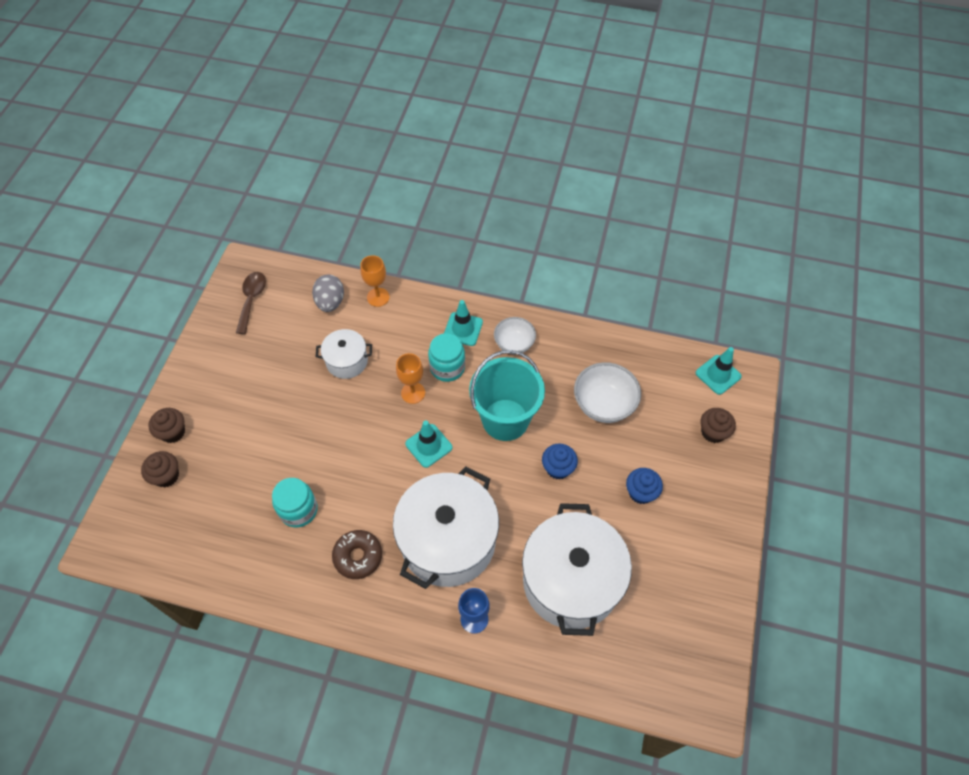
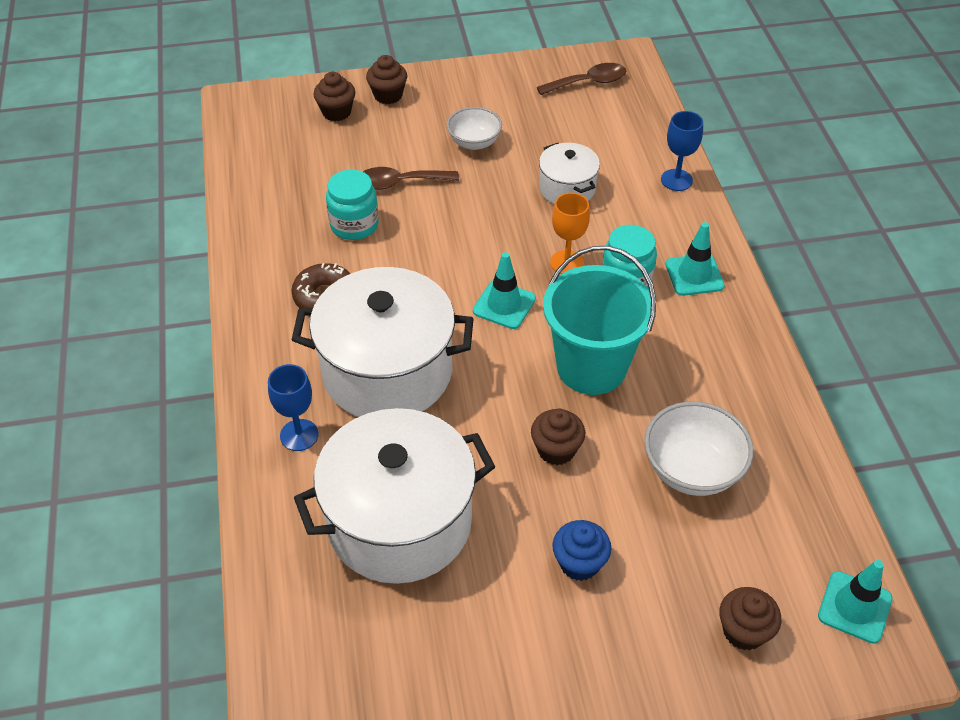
camera: 65 degrees right, 10 degrees down
grey egg [312,274,344,312] -> none
orange goblet [360,255,390,307] -> blue goblet [661,111,703,191]
white bowl [494,317,536,354] -> white bowl moved to [447,107,502,150]
blue cupcake [542,444,578,480] -> brown cupcake [531,408,585,465]
none -> brown spoon [363,167,459,190]

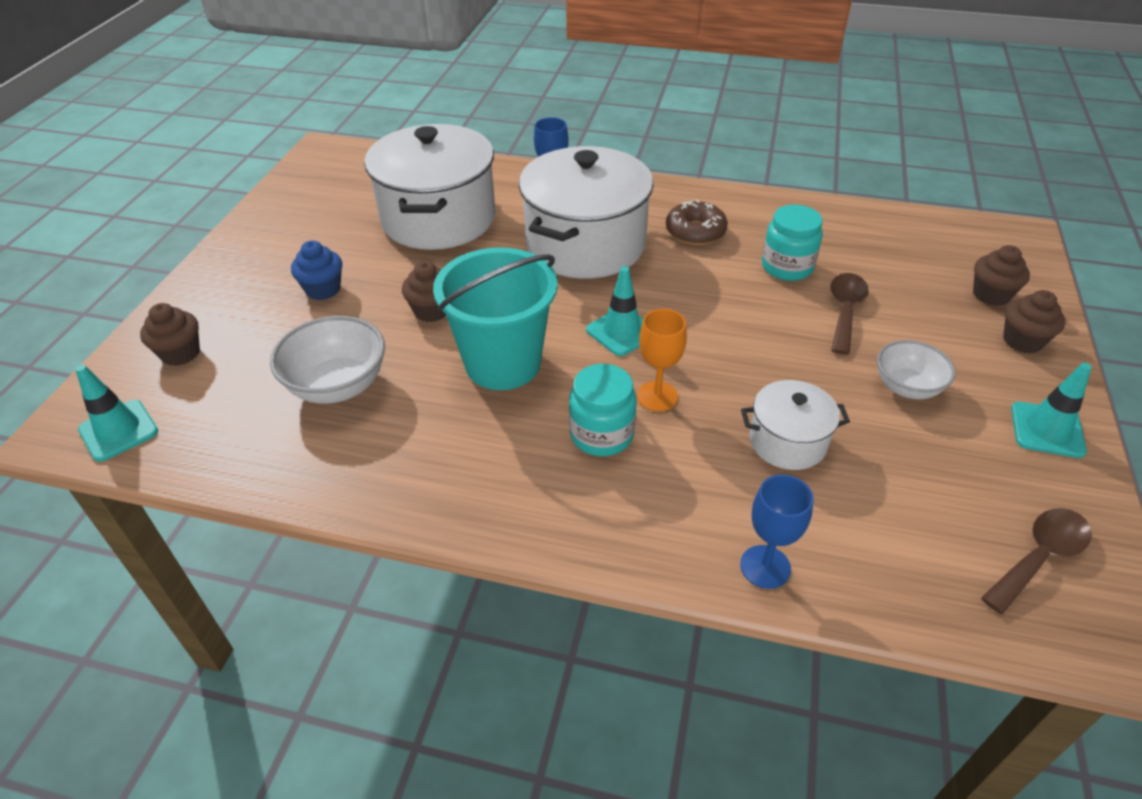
camera: 115 degrees right, 5 degrees down
brown spoon [537,63,626,95] -> brown spoon turned 135 degrees counterclockwise [981,508,1092,614]
turquoise traffic cone [666,222,725,296] -> turquoise traffic cone moved to [1011,363,1092,458]

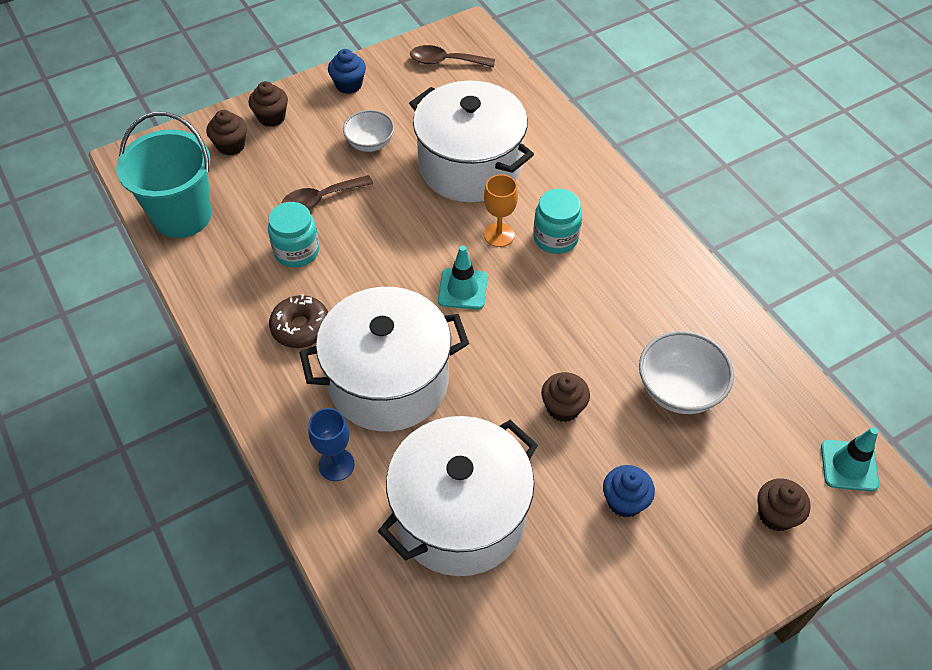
camera: 135 degrees left, 10 degrees up
turquoise bucket [433,247,558,390] -> turquoise bucket moved to [116,112,211,238]
blue goblet [740,475,814,589] -> none
white pot [741,380,850,470] -> white pot [409,81,534,202], size x2.01
turquoise traffic cone [1011,363,1092,458] -> blue cupcake [328,49,366,94]

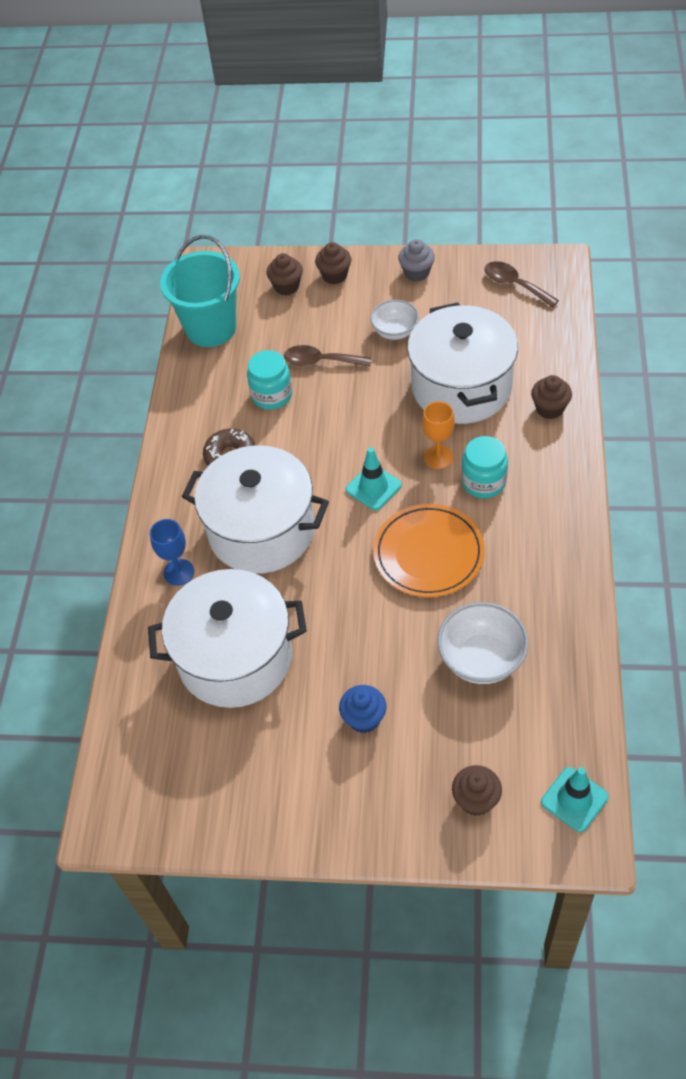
camera: 40 degrees right, 0 degrees up
blue cupcake [328,49,366,94] -> grey cupcake [398,239,435,281]
brown cupcake [541,372,590,422] -> brown cupcake moved to [531,375,572,419]
none -> orange plate [373,504,485,597]

